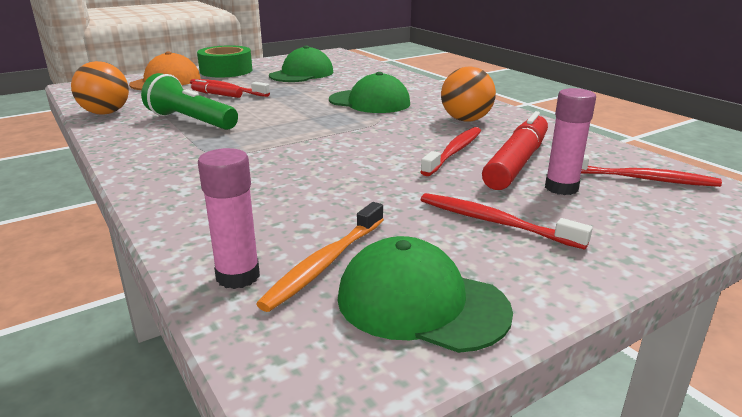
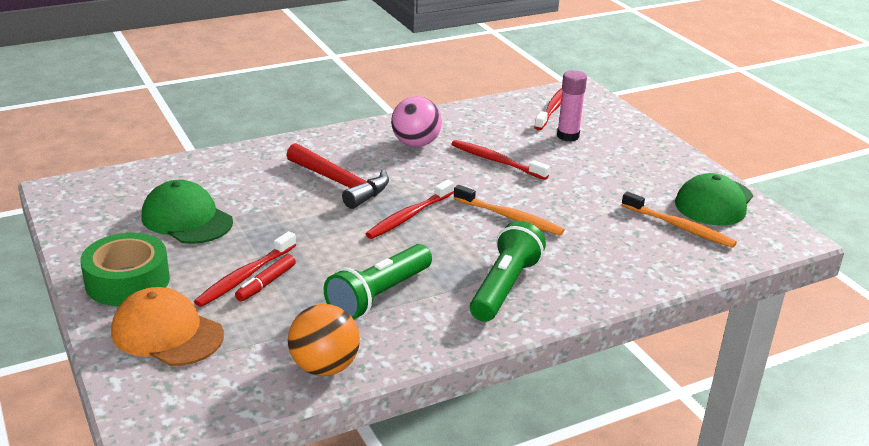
camera: 85 degrees left, 5 degrees up
pink glue stick [198,148,260,289] -> none
green cap [329,72,410,113] -> red hammer [286,143,389,209]
red toothbrush [421,193,593,250] -> red toothbrush moved to [366,180,454,239]
orange ball [441,67,496,122] -> pink ball [391,96,442,147]
red marker [482,111,548,190] -> none
none -> orange toothbrush [454,185,565,235]
none -> green flashlight [470,221,546,322]

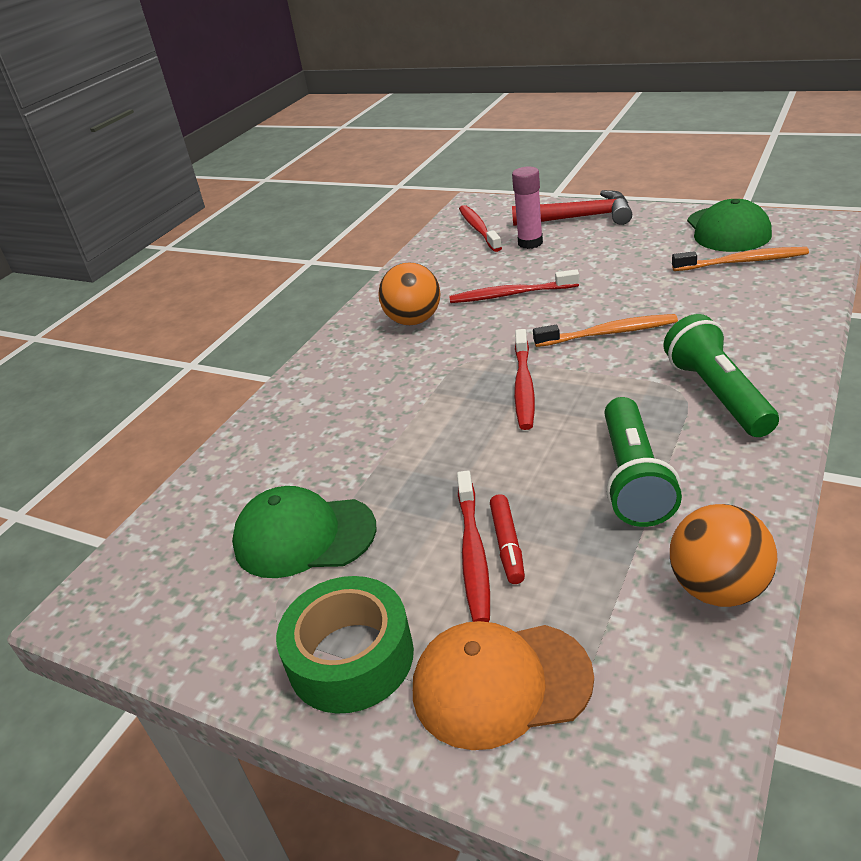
camera: 30 degrees left, 5 degrees up
red hammer [286,143,389,209] -> red hammer moved to [512,190,632,226]
pink ball [391,96,442,147] -> orange ball [378,262,441,325]

